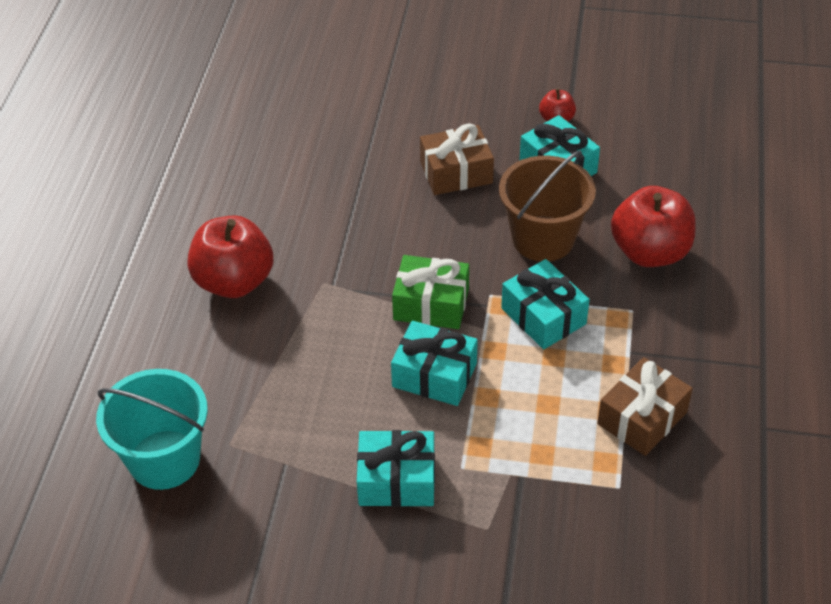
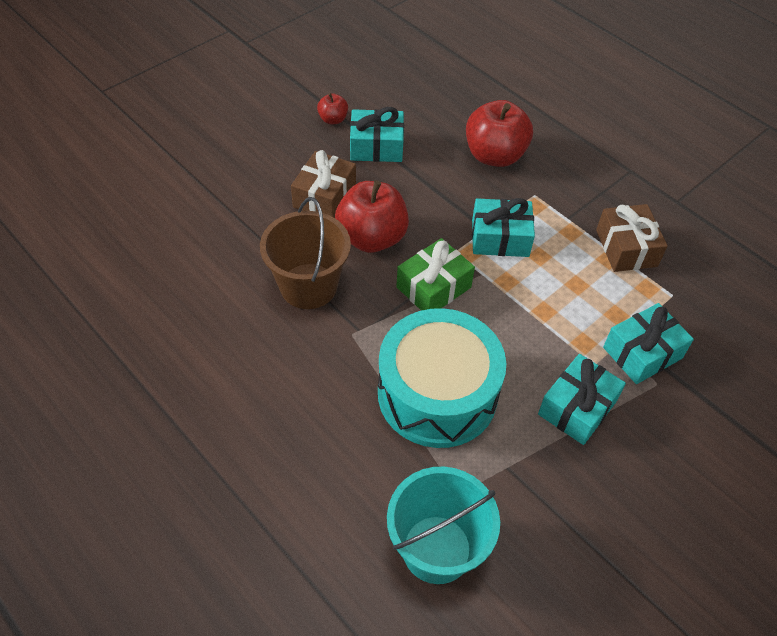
camera: 55 degrees left, 5 degrees up
red apple [187,215,273,298] -> red apple moved to [335,180,409,253]
turquoise gift [391,321,478,406] -> turquoise gift moved to [603,303,694,384]
brown bucket [499,150,596,262] -> brown bucket moved to [260,197,351,309]
none -> turquoise drum [378,308,506,448]

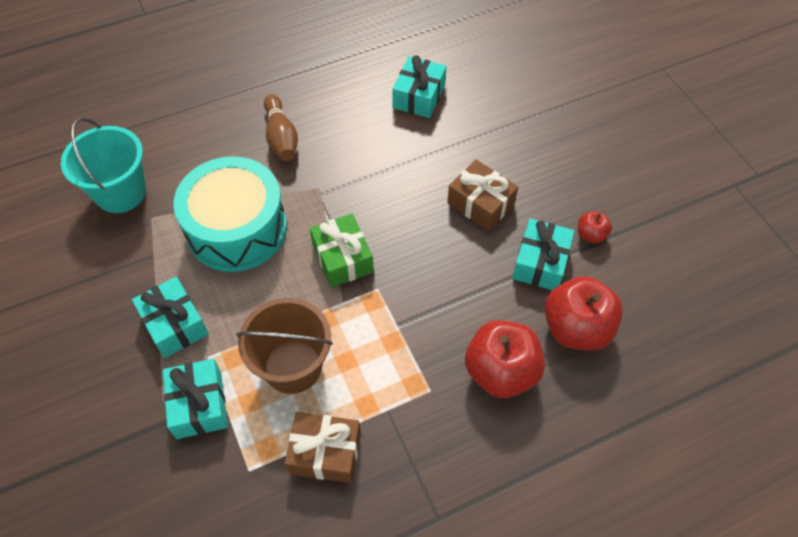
camera: 110 degrees right, 5 degrees up
brown bucket [260,197,351,309] -> brown bucket moved to [236,298,333,394]
red apple [335,180,409,253] -> red apple moved to [544,276,623,351]
turquoise gift [472,198,535,257] -> turquoise gift moved to [392,55,446,118]
none -> brown bowling pin [264,94,298,161]

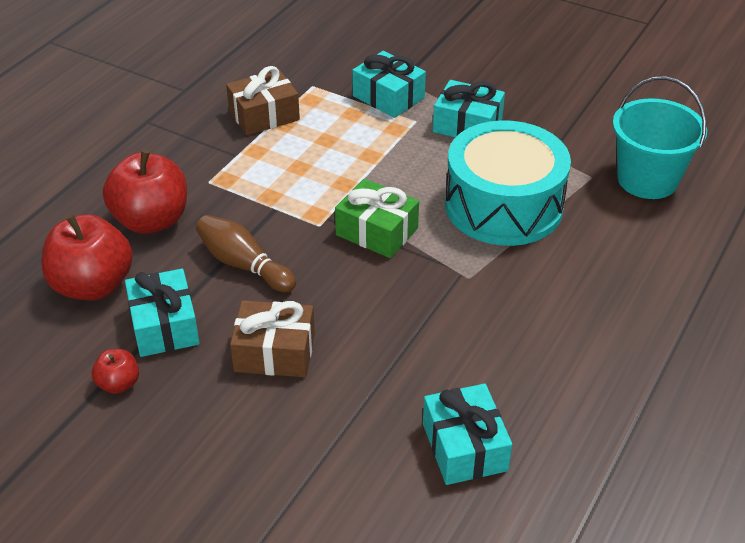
camera: 145 degrees right, 15 degrees down
brown bucket [236,298,333,394] -> none
brown bowling pin [264,94,298,161] -> brown bowling pin moved to [196,215,296,292]

